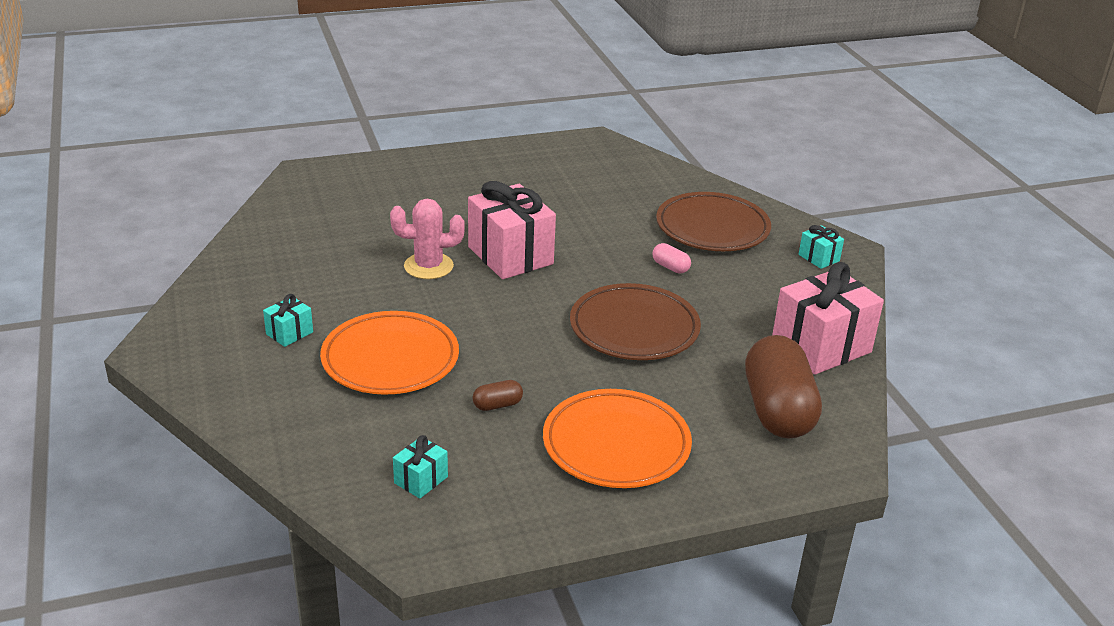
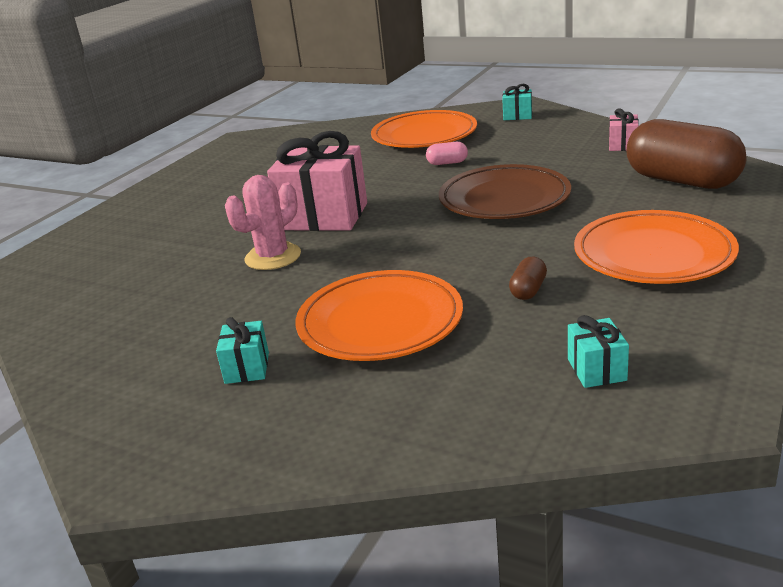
camera: 40 degrees left, 5 degrees down
brown plate [656,192,771,251] -> orange plate [371,110,477,148]
pink gift [772,262,884,375] -> pink gift [609,109,639,151], size x0.46

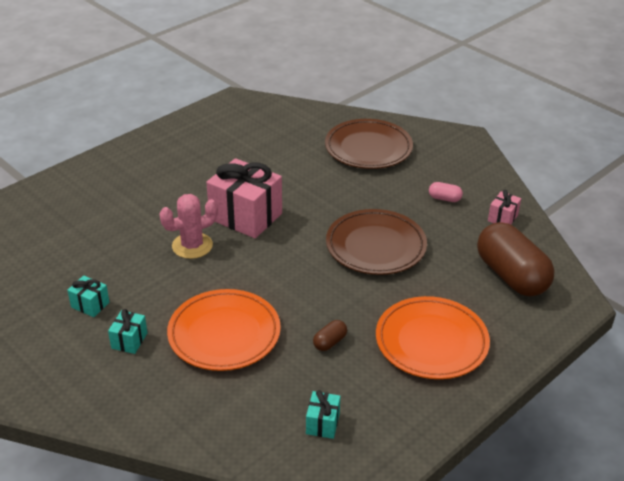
camera: 15 degrees right, 10 degrees up
orange plate [371,110,477,148] -> brown plate [325,119,413,169]
pink capsule [426,142,468,165] -> pink capsule moved to [429,182,463,202]
turquoise gift [502,84,532,120] -> turquoise gift moved to [67,275,109,317]

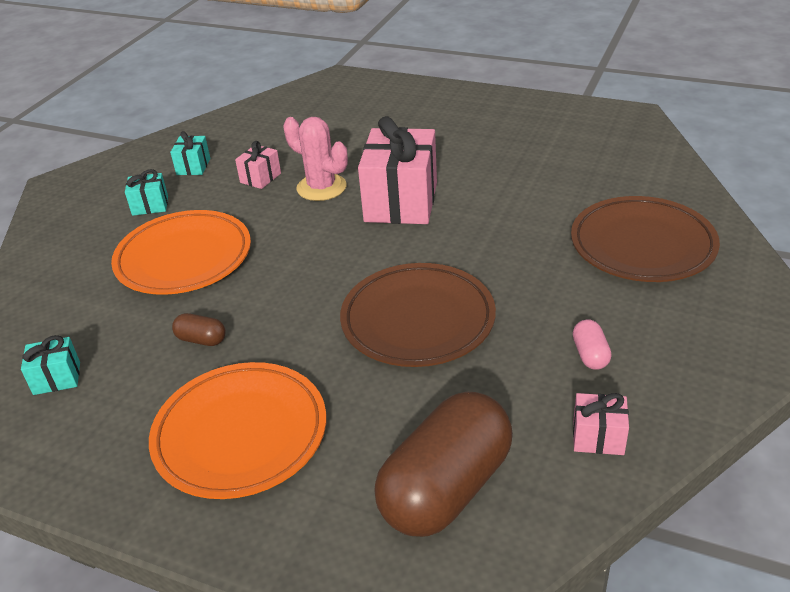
camera: 70 degrees right, 0 degrees up
none -> pink gift [235,141,281,189]

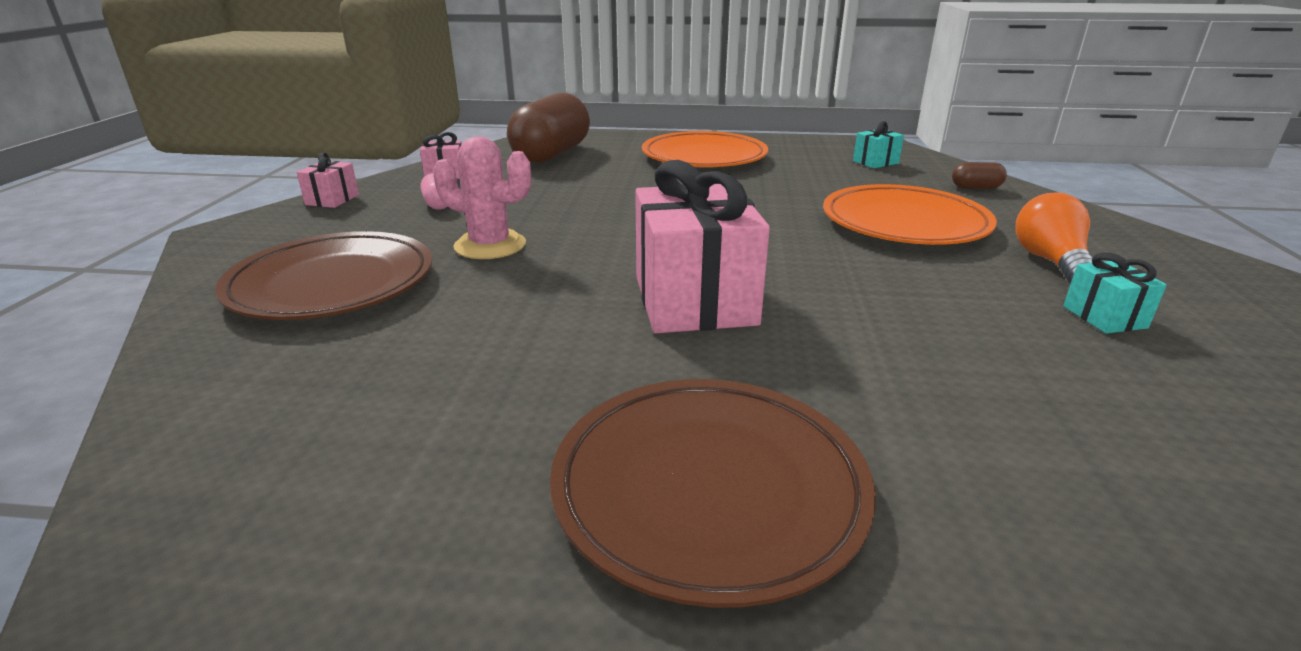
camera: 160 degrees right, 10 degrees down
turquoise gift [125,169,168,216] -> orange light bulb [1015,192,1092,284]
brown capsule [172,313,226,346] -> brown capsule moved to [952,162,1007,189]
pink gift [235,141,281,189] -> pink gift moved to [296,152,359,208]
pink cactus [283,117,348,201] -> pink cactus moved to [433,137,531,259]
brown plate [340,263,496,367] -> brown plate moved to [550,379,876,608]

